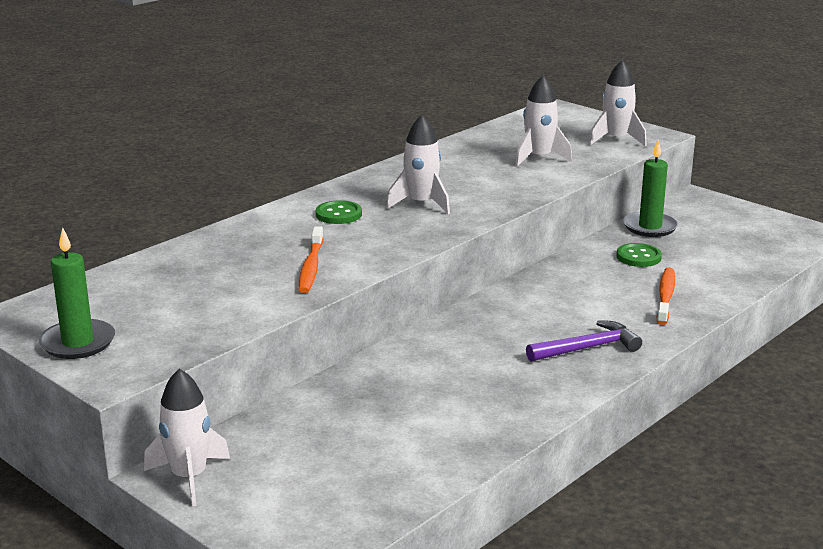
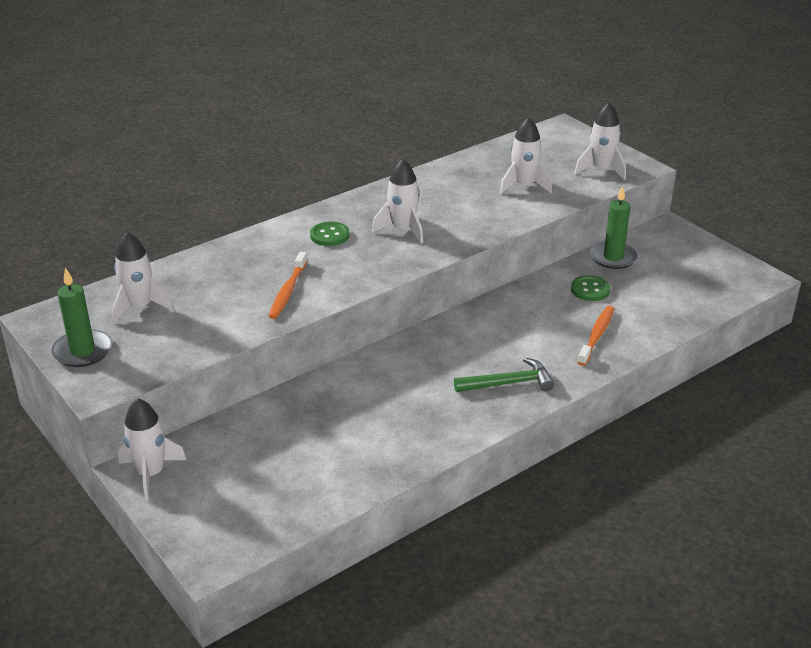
camera: 10 degrees right, 10 degrees up
purple hammer [526,320,642,362] -> green hammer [454,358,554,392]
none -> white rocket [112,232,174,325]

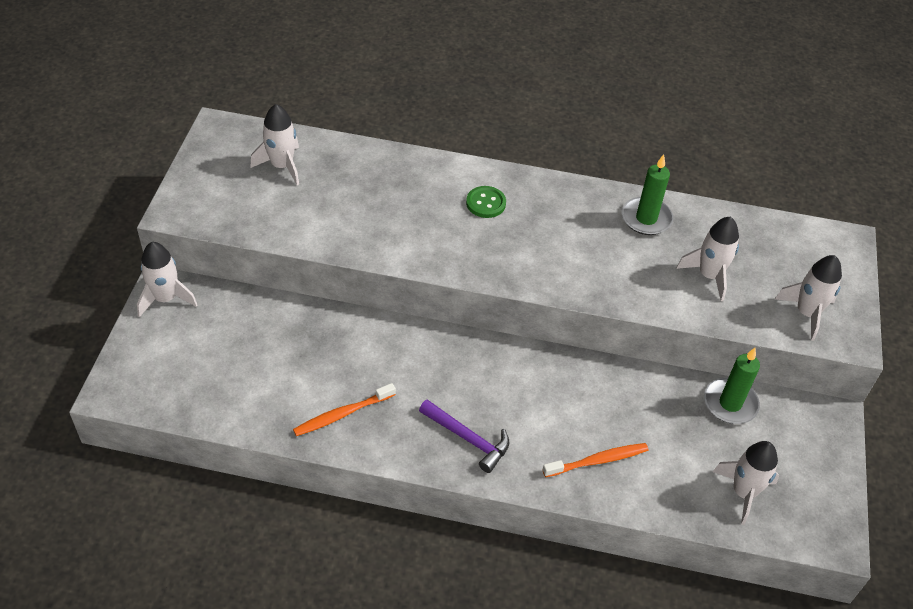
camera: 45 degrees right, 15 degrees up
green candle [51,267,112,367] -> green candle moved to [622,154,673,235]
orange toothbrush [269,252,308,319] -> orange toothbrush moved to [293,383,396,436]
white rocket [372,159,423,244] -> white rocket moved to [713,441,779,525]
green hammer [454,358,554,392] -> purple hammer [419,400,509,473]
green button [571,275,610,301] -> none

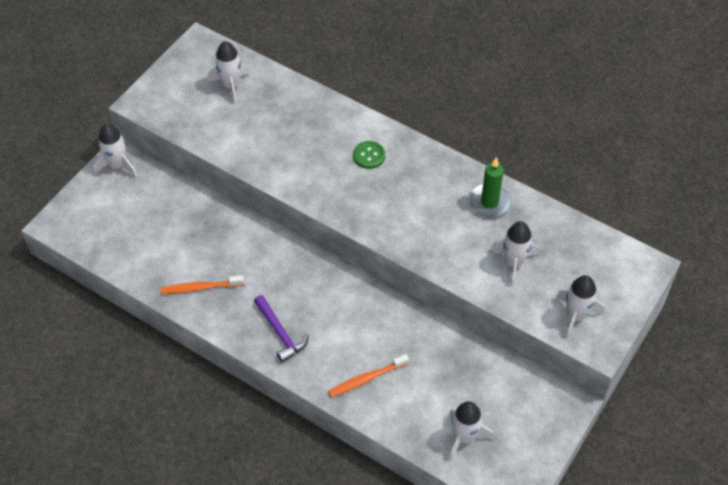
camera: 25 degrees right, 5 degrees up
orange toothbrush [542,443,648,477] -> orange toothbrush turned 150 degrees clockwise [328,354,409,397]
green candle [704,348,760,424] -> none

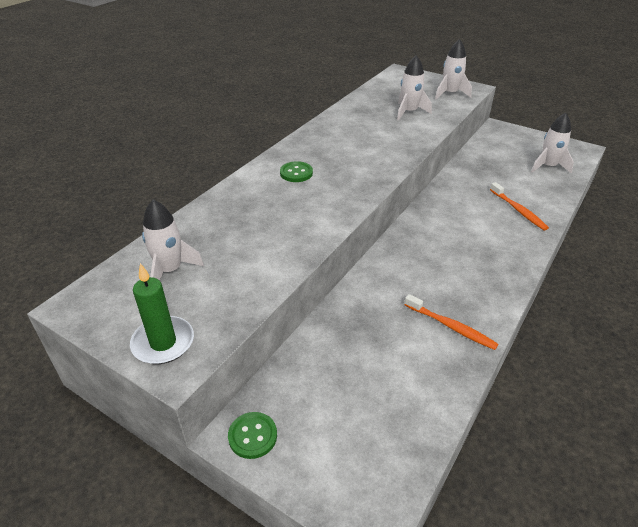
camera: 90 degrees left, 15 degrees down
white rocket [93,124,137,177] -> green button [228,412,277,459]
orange toothbrush [161,275,244,294] -> orange toothbrush turned 45 degrees counterclockwise [404,294,499,350]
purple hammer [254,295,308,362] -> none
green candle [469,157,512,217] -> green candle moved to [130,263,194,364]

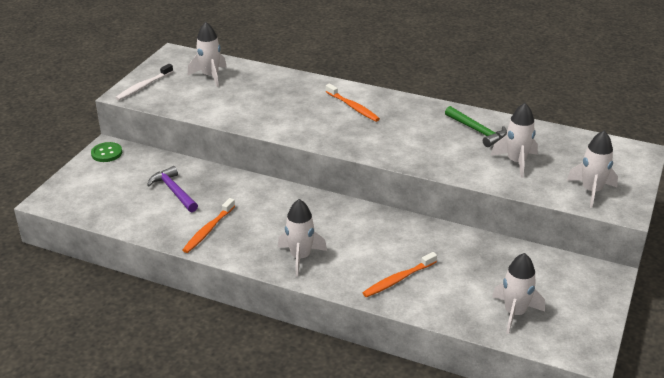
camera: 80 degrees right, 5 degrees down
green candle [130,263,194,364] -> white toothbrush [115,64,173,100]
green button [280,161,313,182] -> orange toothbrush [326,84,380,122]
none -> purple hammer [147,166,198,212]
none -> white rocket [278,199,327,276]
none -> green hammer [445,106,507,147]

